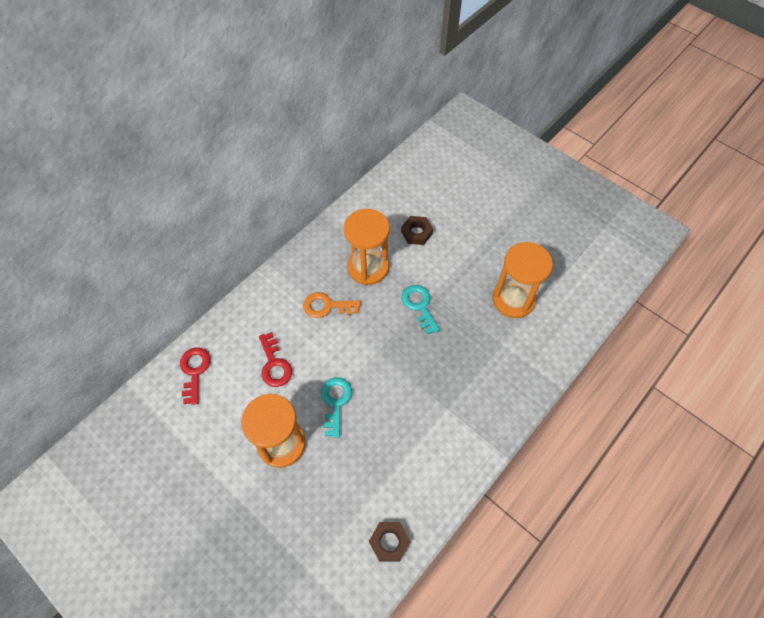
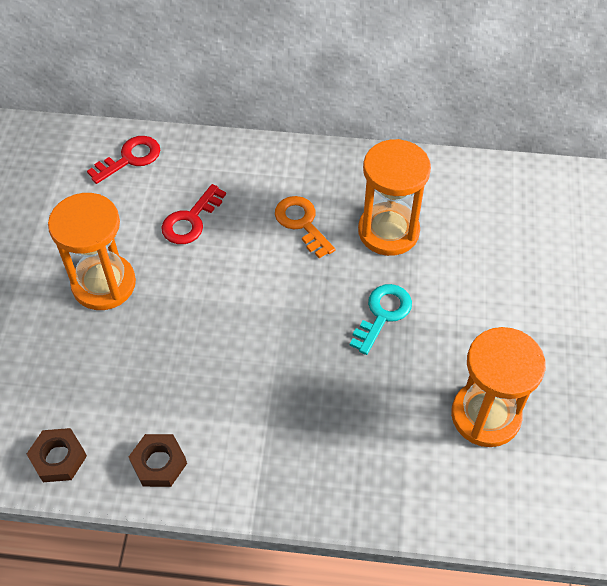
camera: 55 degrees right, 5 degrees down
turquoise key [321,377,352,438] -> none
brown nut [401,216,433,245] -> brown nut moved to [129,434,187,487]

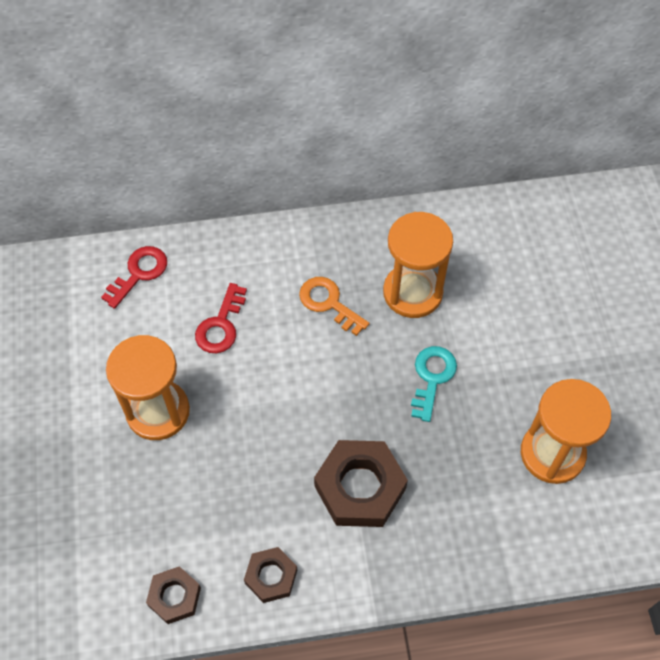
camera: 15 degrees left, 5 degrees up
none -> brown nut [314,440,408,527]

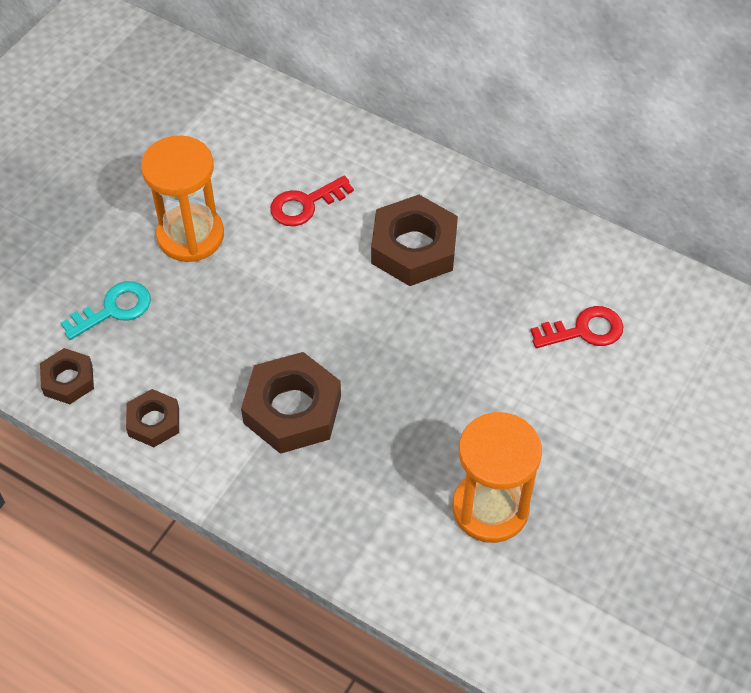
camera: 40 degrees right, 5 degrees down
red key [101,246,167,309] -> red key moved to [530,306,623,348]
orange key [299,277,369,336] -> brown nut [371,195,458,286]
orange hourglass [383,212,453,318] -> none
turquoise key [411,346,457,422] -> turquoise key moved to [61,281,151,340]

